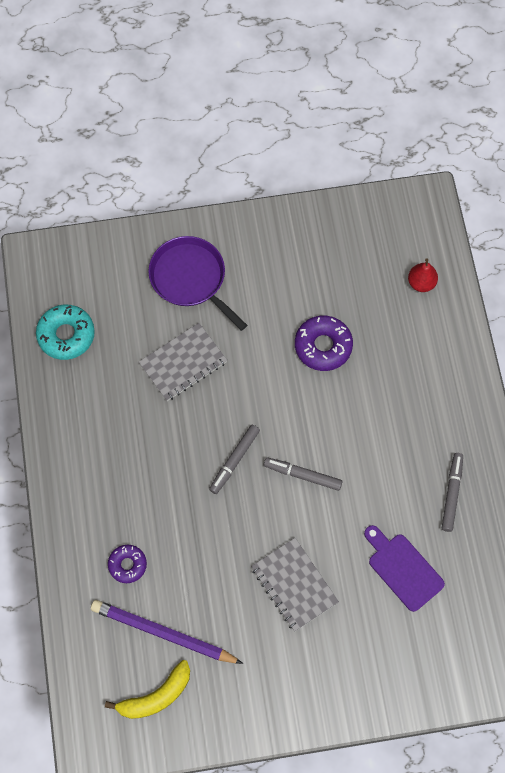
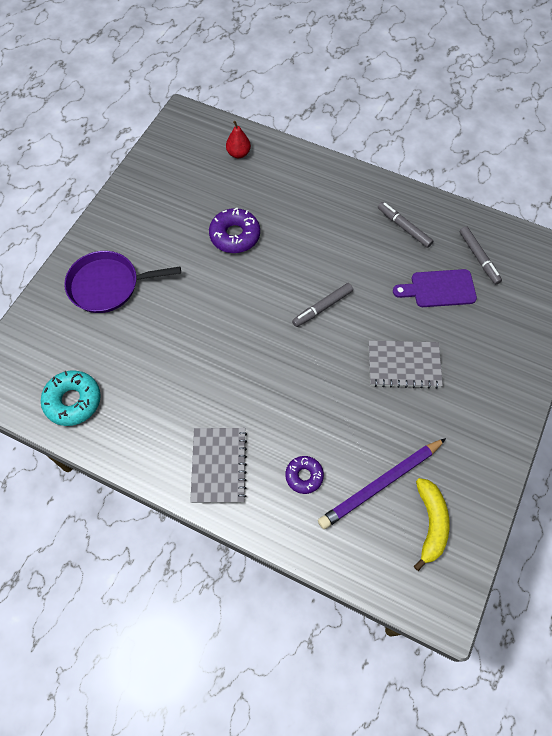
camera: 55 degrees left, 5 degrees down
grey notebook [139,323,227,401] -> grey notebook moved to [190,428,247,503]
grey marker [209,425,260,494] -> grey marker moved to [460,226,502,285]

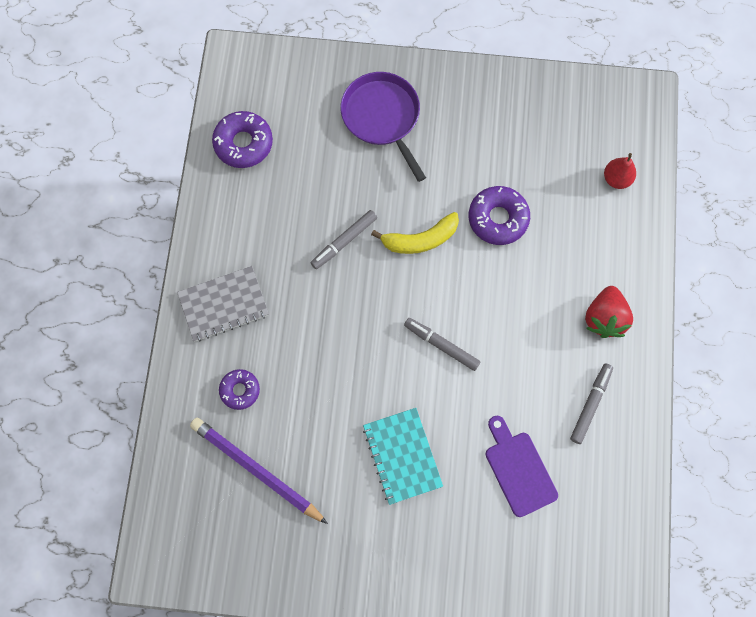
camera: 70 degrees right, 10 degrees up
turquoise donut [41,371,101,426] -> purple donut [212,111,273,168]
grey notebook [369,340,443,389] -> turquoise notebook [363,408,443,505]
yellow banana [414,478,450,571] -> yellow banana moved to [371,212,459,254]
grey marker [460,226,502,285] -> grey marker moved to [311,210,377,269]
none -> red strawberry [585,286,633,338]

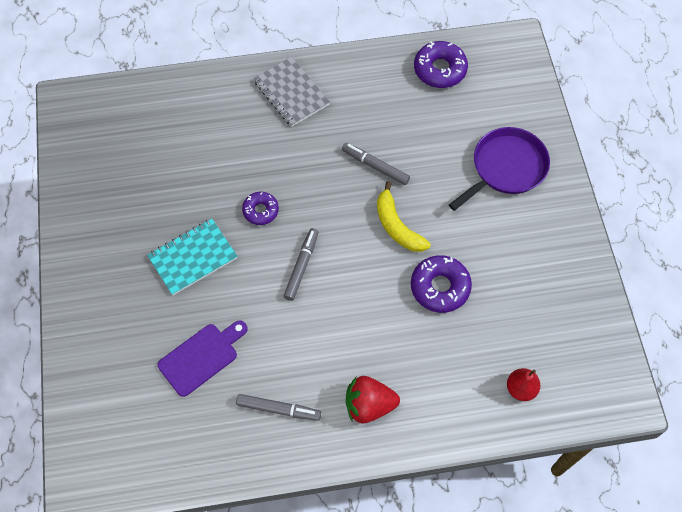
camera: 75 degrees right, 10 degrees down
purple pencil [190,418,328,524] -> none
purple donut [219,369,260,410] -> purple donut moved to [242,192,279,225]

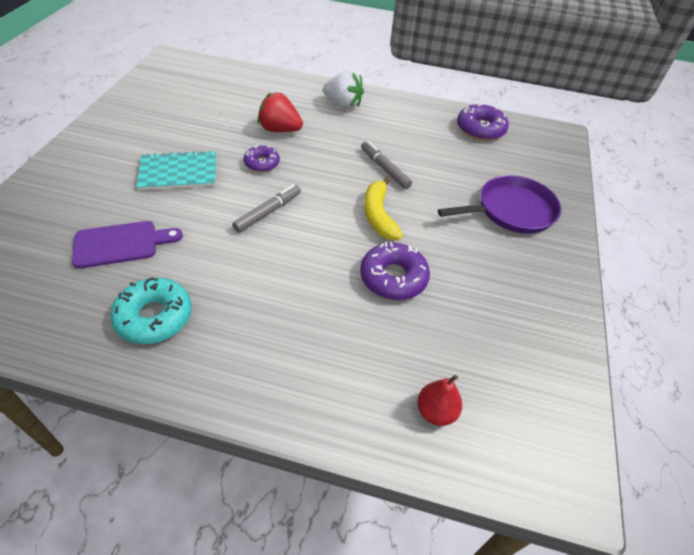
camera: 20 degrees right, 15 degrees down
grey marker [236,394,321,421] -> turquoise donut [110,277,192,344]
grey notebook [253,57,330,127] -> white strawberry [323,71,364,109]
red strawberry [346,376,400,423] -> red strawberry moved to [258,92,303,132]

